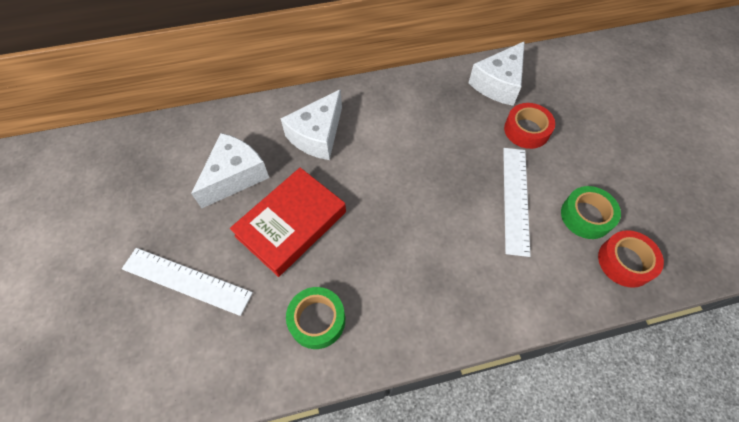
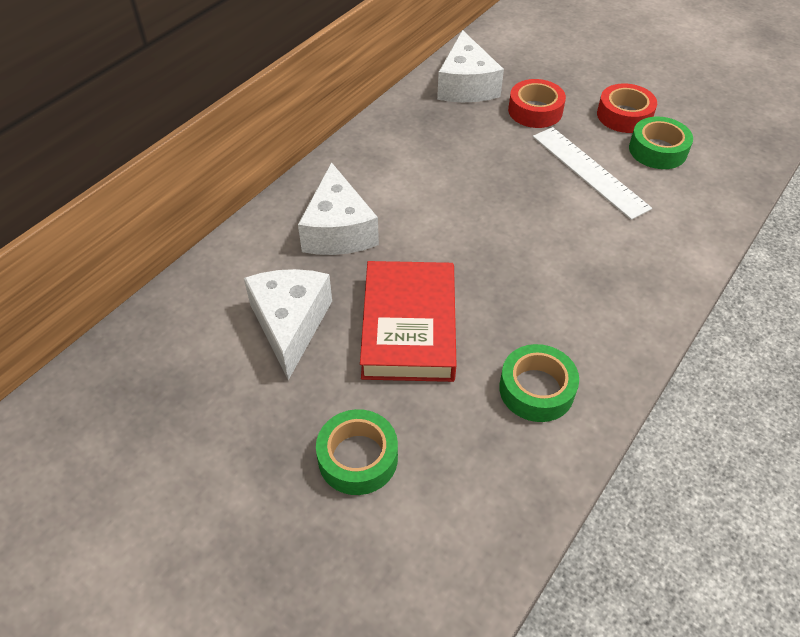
camera: 40 degrees left, 10 degrees down
white ruler [122,248,253,316] -> green tape [316,409,398,495]
red tape [598,230,664,288] -> red tape moved to [597,84,657,133]

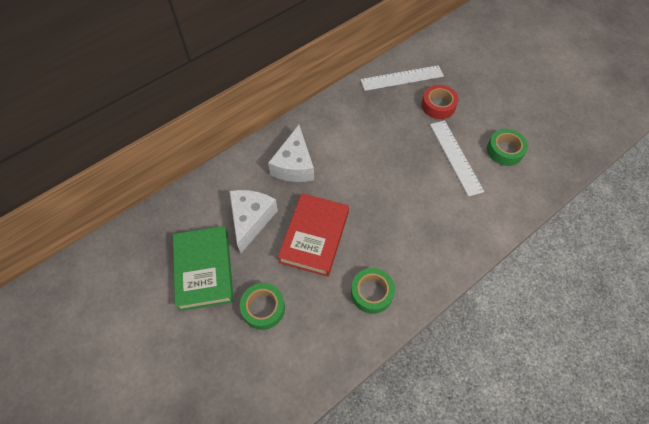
camera: 15 degrees right, 10 degrees up
white cheese [437,30,504,102] -> white ruler [360,65,444,91]
red tape [597,84,657,133] -> none
none -> green book [173,226,234,311]

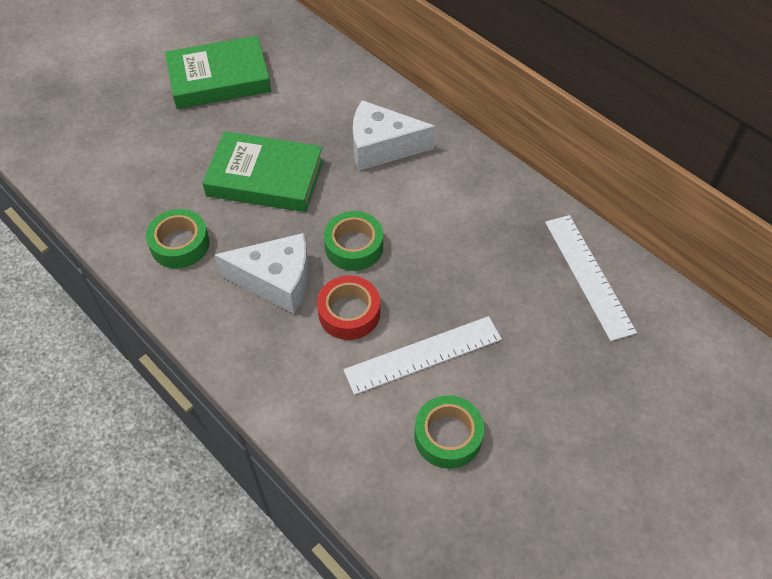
camera: 85 degrees right, 5 degrees down
white cheese [229,190,278,253] -> white cheese moved to [214,233,309,314]
green tape [240,283,285,330] -> green tape moved to [324,211,383,271]
red book [278,193,349,277] -> green book [202,131,323,212]
red tape [421,85,459,119] -> red tape moved to [317,276,380,340]

